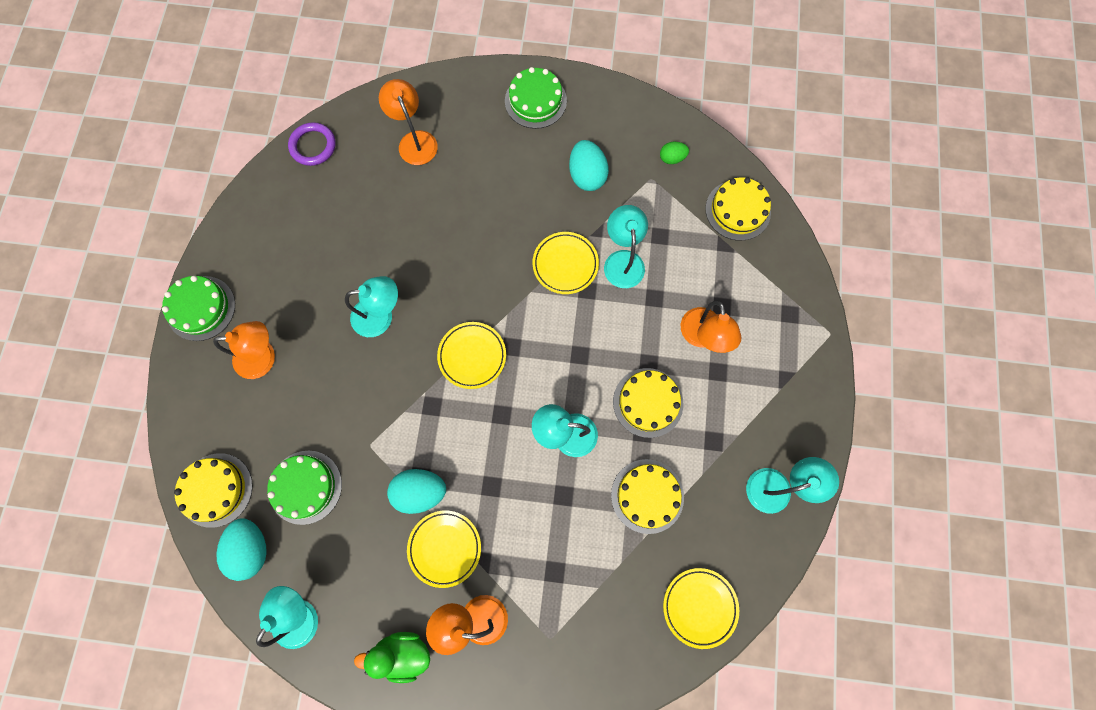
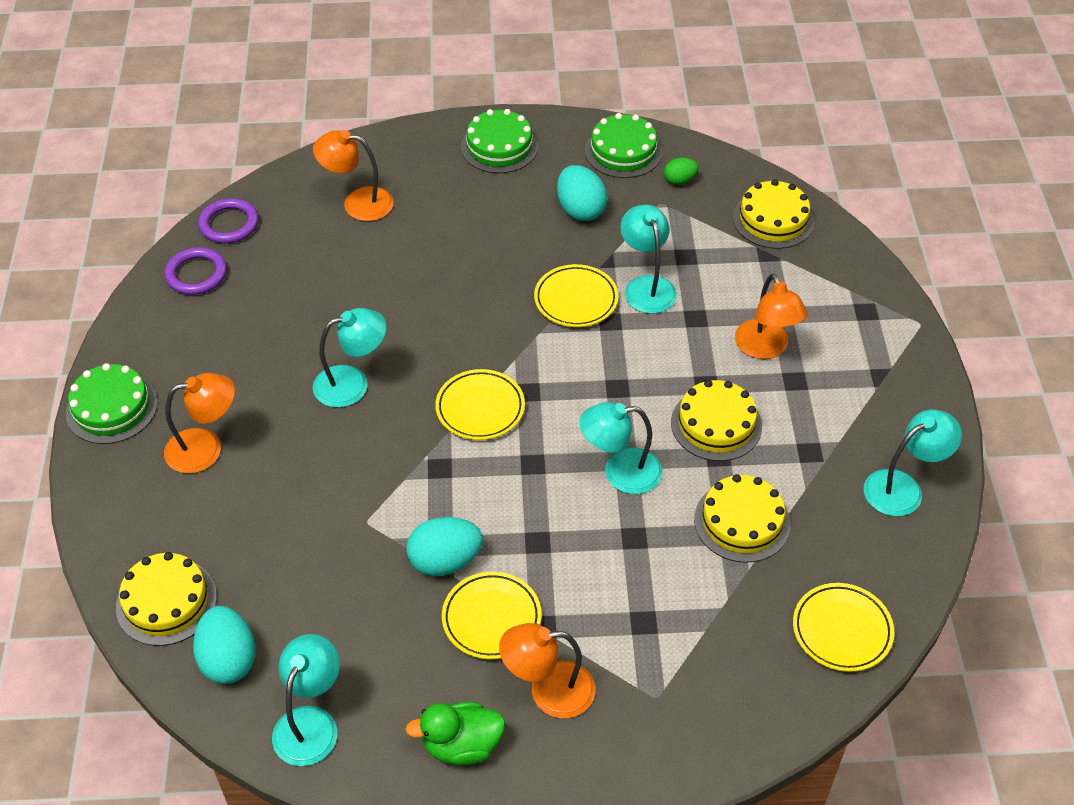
camera: 10 degrees left, 25 degrees down
green cake [267,451,342,525] -> green cake moved to [585,113,662,178]
orange lamp [379,79,438,165] -> orange lamp turned 45 degrees counterclockwise [313,130,394,221]
none -> purple ring [164,247,227,295]

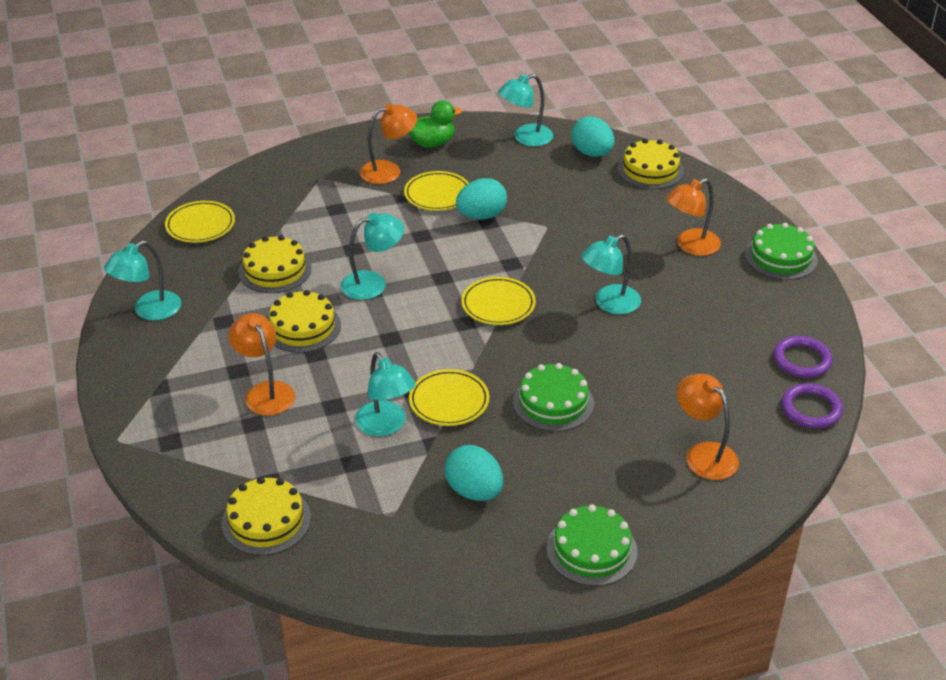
camera: 165 degrees right, 10 degrees down
turquoise lamp [272,634,340,766] -> turquoise lamp turned 60 degrees clockwise [498,74,553,146]
orange lamp [313,130,394,221] -> orange lamp turned 120 degrees counterclockwise [677,374,739,480]
green cake [585,113,662,178] -> green cake moved to [513,363,594,432]
green egg [664,158,699,185] -> none

